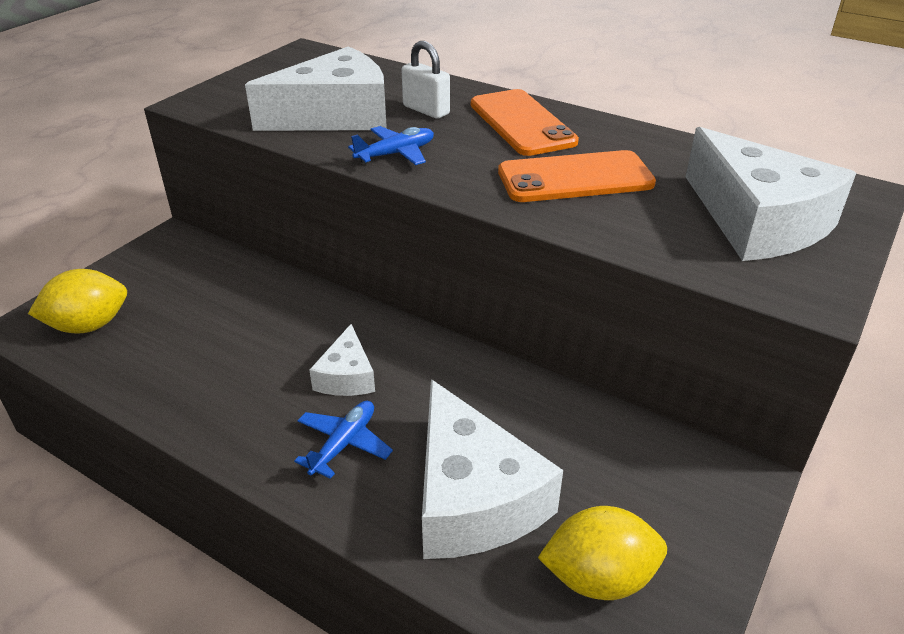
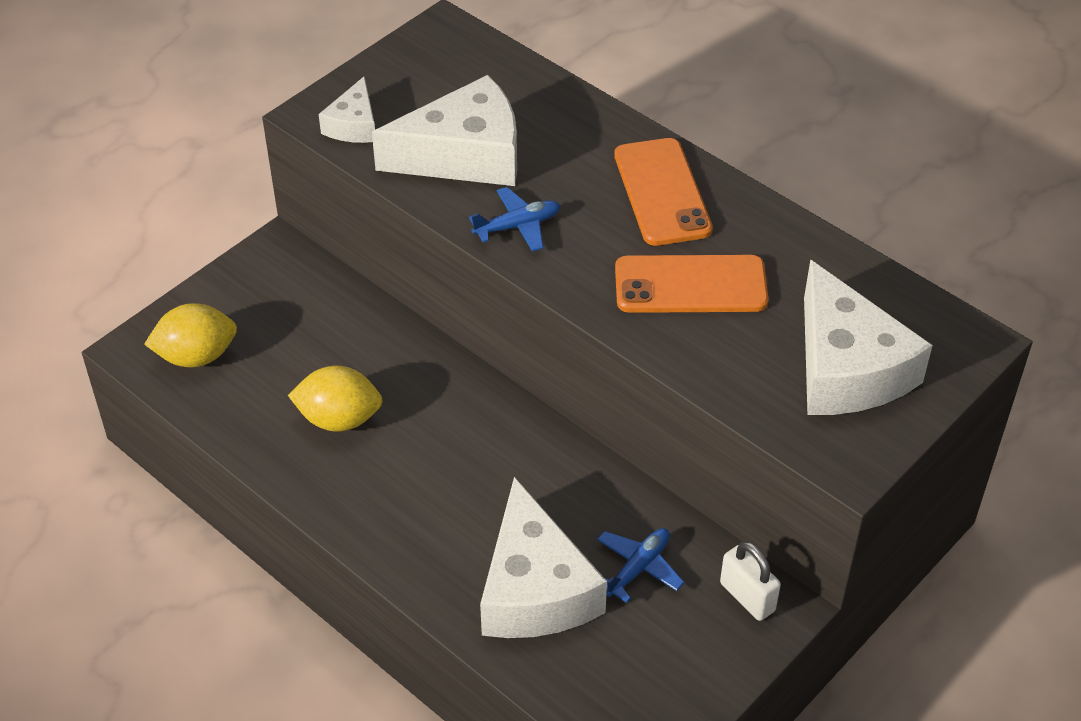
camera: 10 degrees right, 10 degrees up
blue plane [294,401,393,479] -> blue plane moved to [597,528,684,603]
white cheese [309,324,375,396] -> white cheese moved to [319,76,375,143]
white padlock [401,41,450,119] -> white padlock moved to [720,541,781,621]
yellow lemon [538,506,667,600] -> yellow lemon moved to [288,366,383,432]

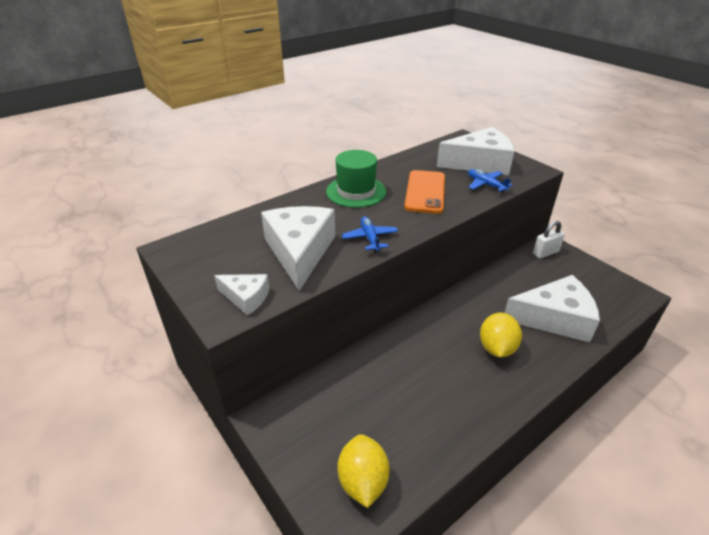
camera: 80 degrees left, 10 degrees down
yellow lemon [288,366,383,432] -> yellow lemon moved to [480,313,522,357]
blue plane [597,528,684,603] -> blue plane moved to [468,169,513,193]
orange phone [614,138,713,246] -> green hat [326,150,386,208]

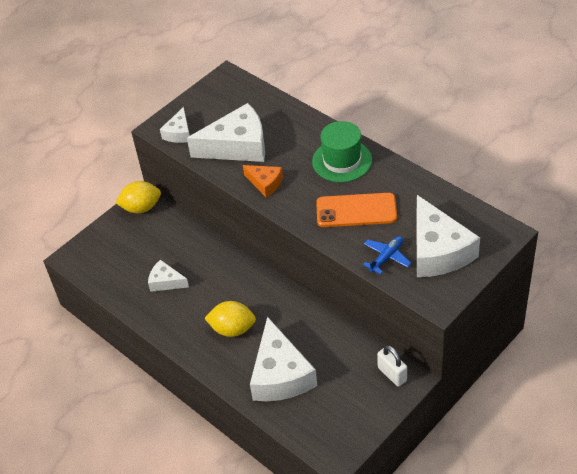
camera: 85 degrees right, 10 degrees up
yellow lemon [337,434,390,508] -> yellow lemon moved to [115,181,161,213]
blue plane [342,216,398,252] -> orange cheese [243,165,283,197]
none -> white cheese [148,260,189,292]

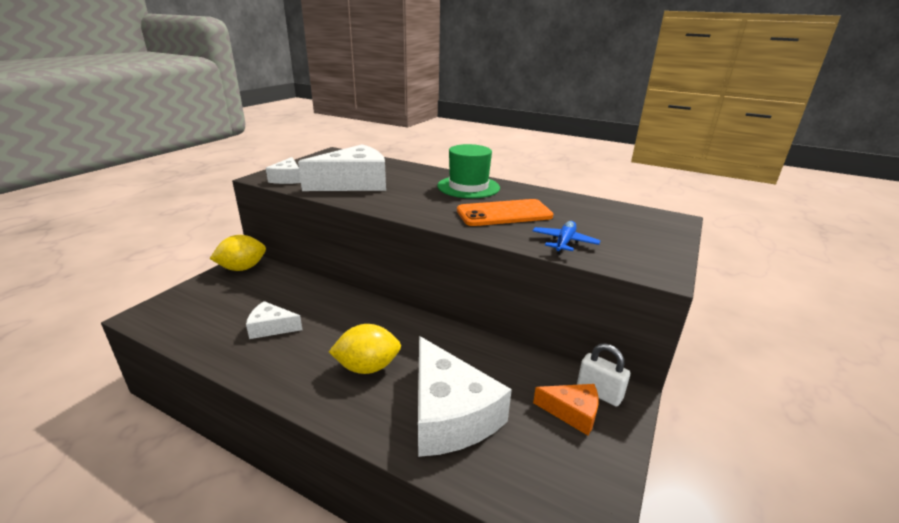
camera: 20 degrees left, 20 degrees down
orange cheese [243,165,283,197] -> orange cheese moved to [533,384,599,435]
white cheese [417,195,480,277] -> none

